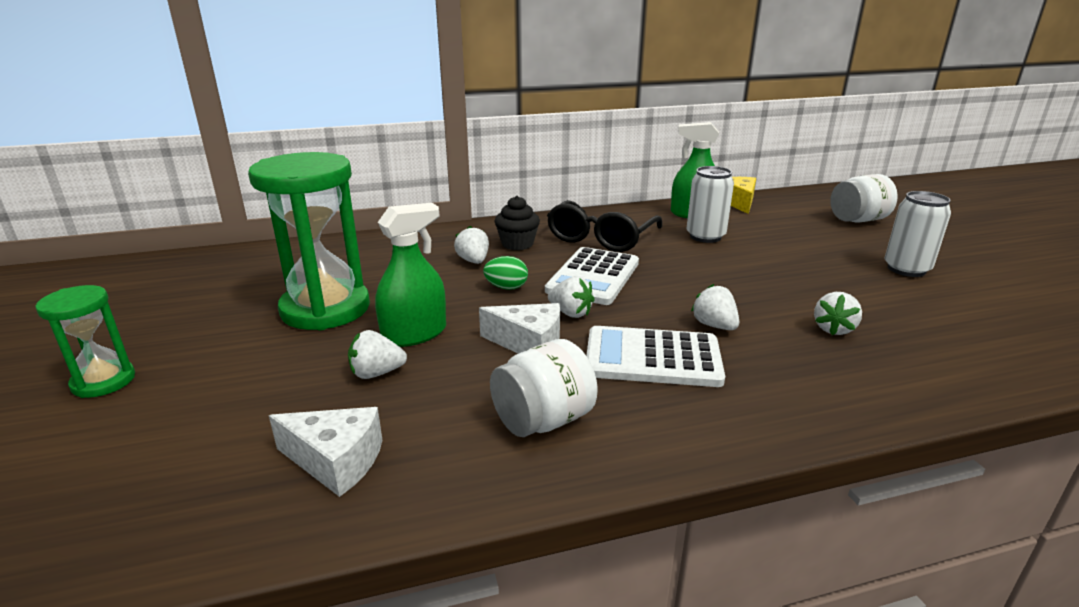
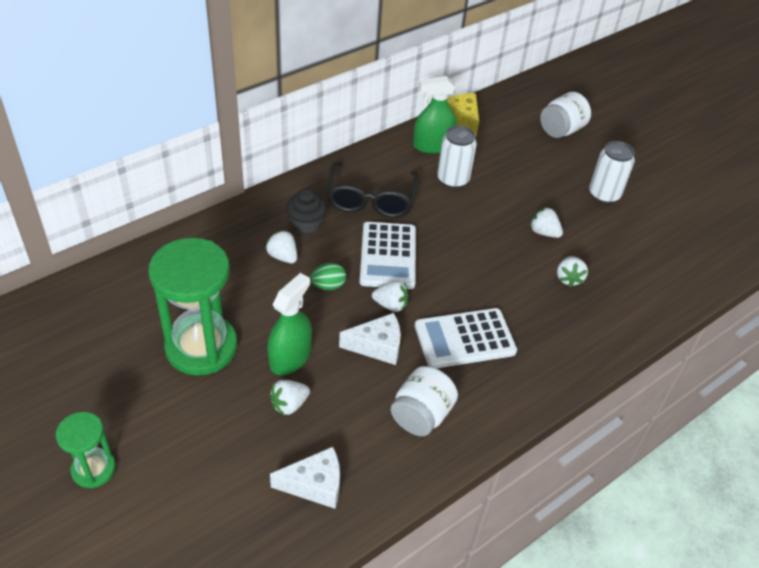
camera: 25 degrees left, 20 degrees up
white strawberry [691,284,739,330] -> white strawberry moved to [530,207,563,238]

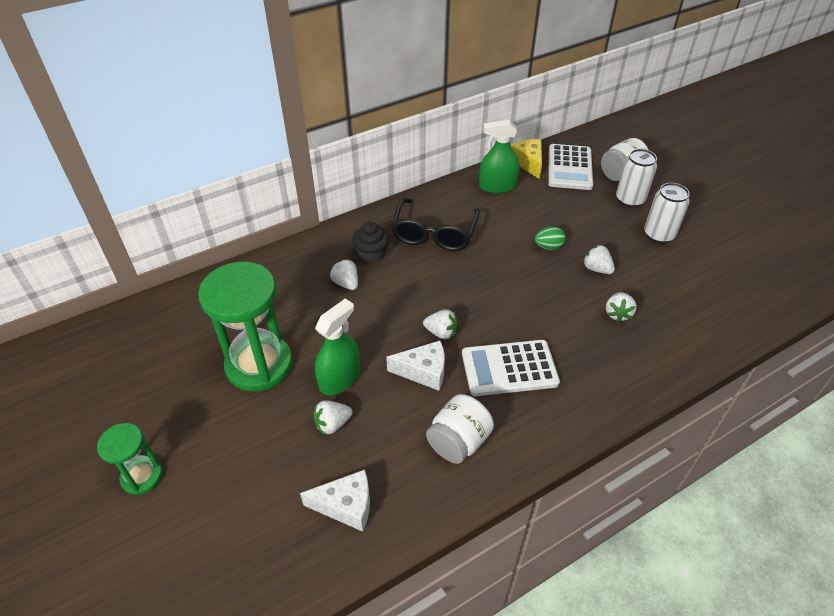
camera: 10 degrees right, 0 degrees up
green egg [310,263,346,290] -> green egg moved to [535,227,566,250]
white calculator [360,222,416,289] -> white calculator moved to [548,144,593,190]
white can [437,125,477,189] -> white can moved to [616,149,657,207]

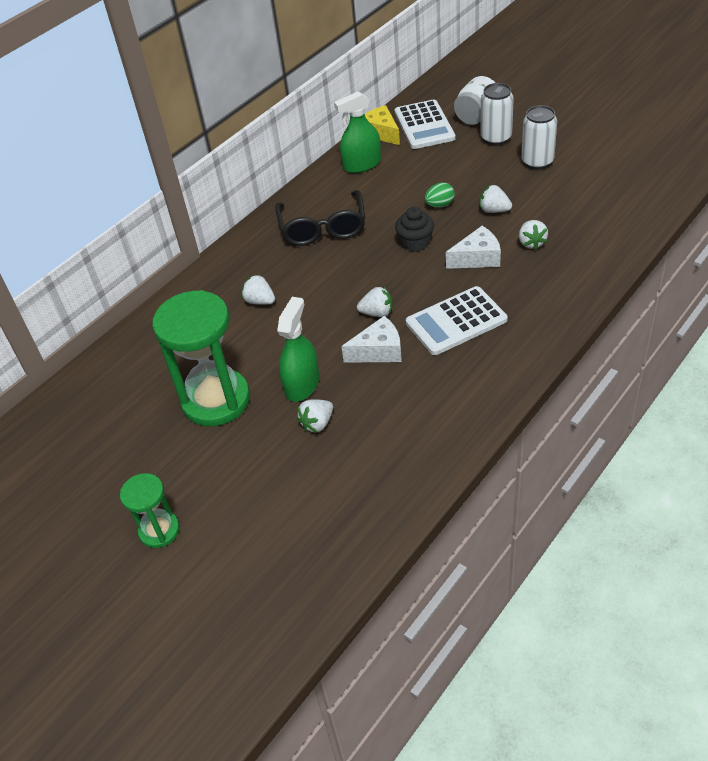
camera: 15 degrees left, 0 degrees up
white cheese [300,469,370,532] -> white cheese moved to [446,226,501,269]
black cupcake [352,222,389,263] -> black cupcake moved to [395,207,434,252]
white jar [426,394,494,464] -> none

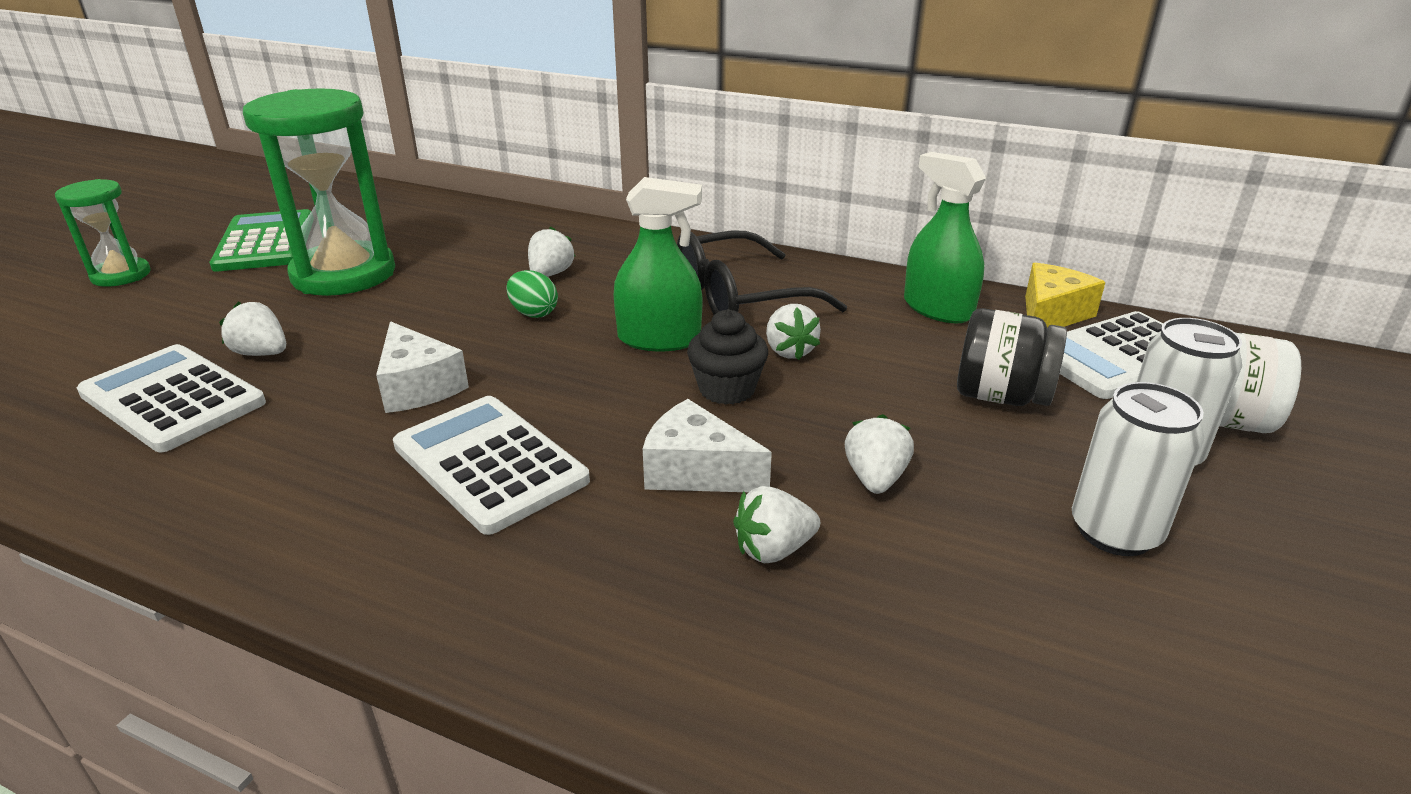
camera: 70 degrees right, 15 degrees down
green spray bottle [277,297,319,402] -> green spray bottle moved to [614,177,702,351]
white strawberry [357,287,392,317] -> white strawberry moved to [766,304,821,360]
green egg [425,182,455,208] -> green egg moved to [506,270,558,318]
white cheese [446,226,501,269] -> white cheese turned 150 degrees clockwise [643,399,772,492]
none -> white calculator [77,344,266,452]
none -> green calculator [210,209,311,272]
none -> black jar [957,308,1067,406]

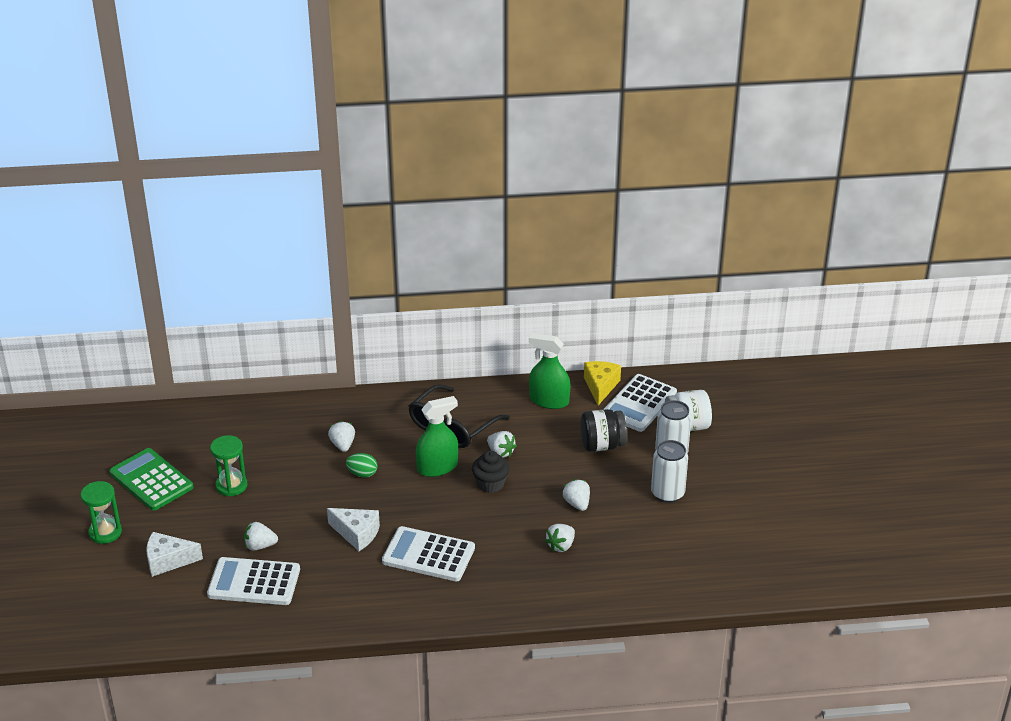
camera: 30 degrees left, 5 degrees up
green hourglass [243,88,395,296] -> green hourglass [210,435,247,496], size x0.53
white cheese [643,399,772,492] -> white cheese moved to [146,532,203,577]

